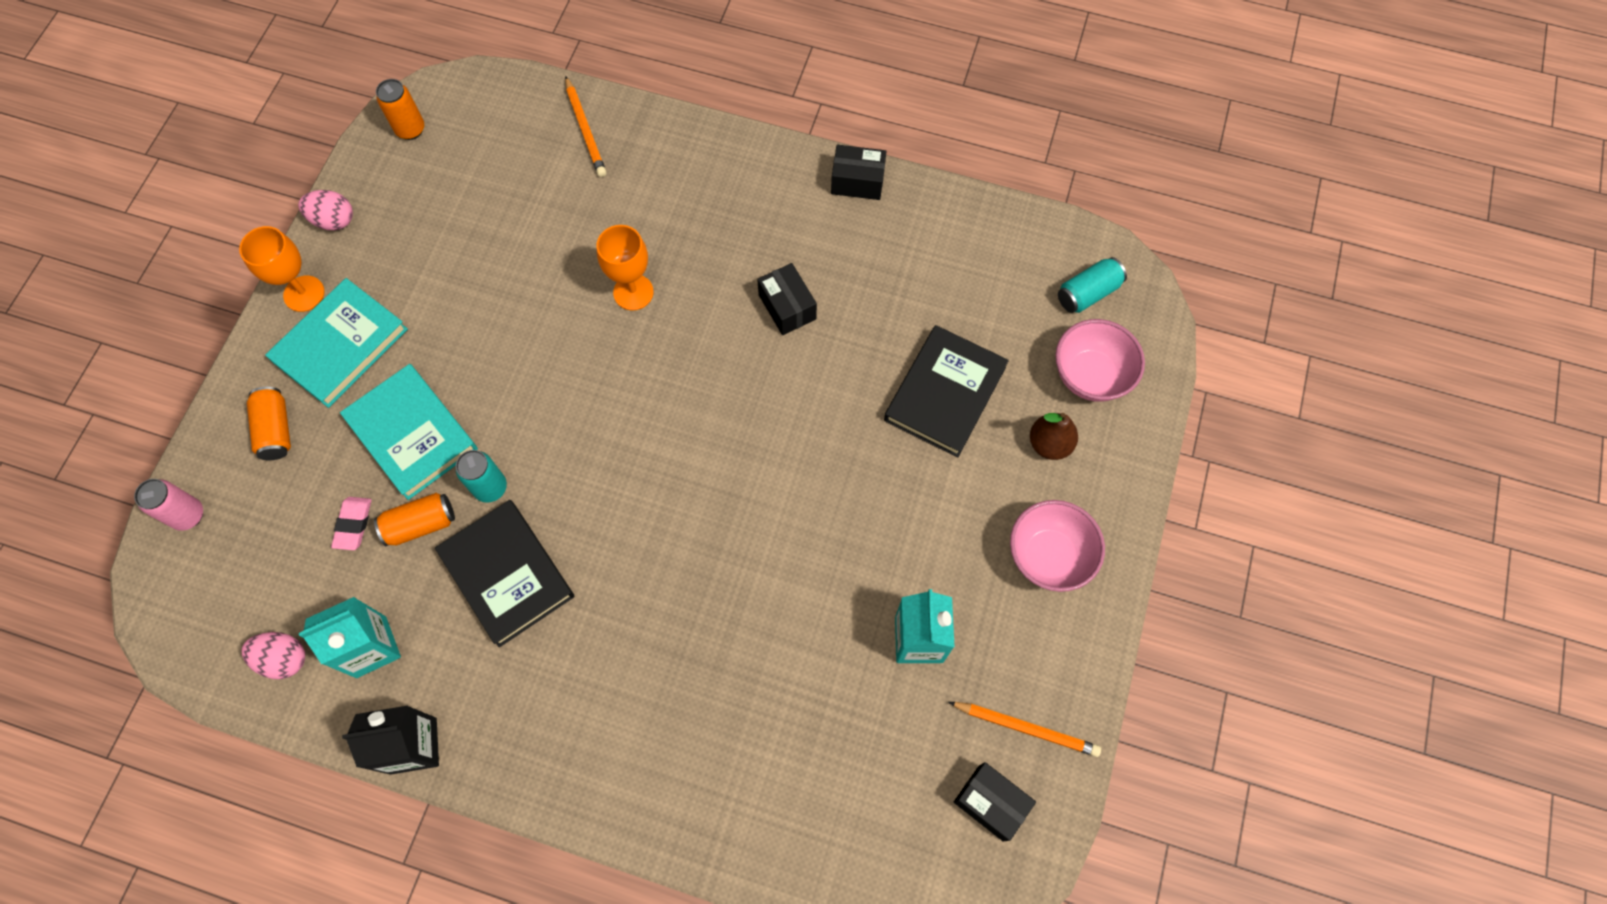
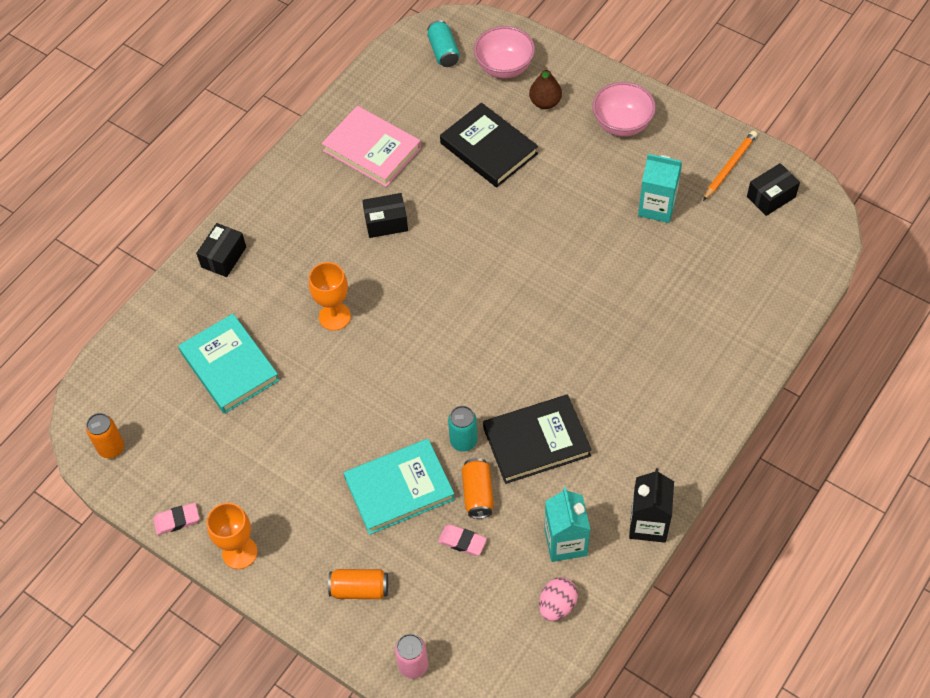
camera: 70 degrees left, 10 degrees down
turquoise book [265,278,408,408] -> turquoise book moved to [178,314,280,414]
pink egg [298,190,353,230] -> pink eraser [153,503,199,535]
orange pencil [565,76,606,177] -> none
black box [831,145,887,200] -> black box moved to [196,223,246,277]
none -> pink book [322,106,421,187]

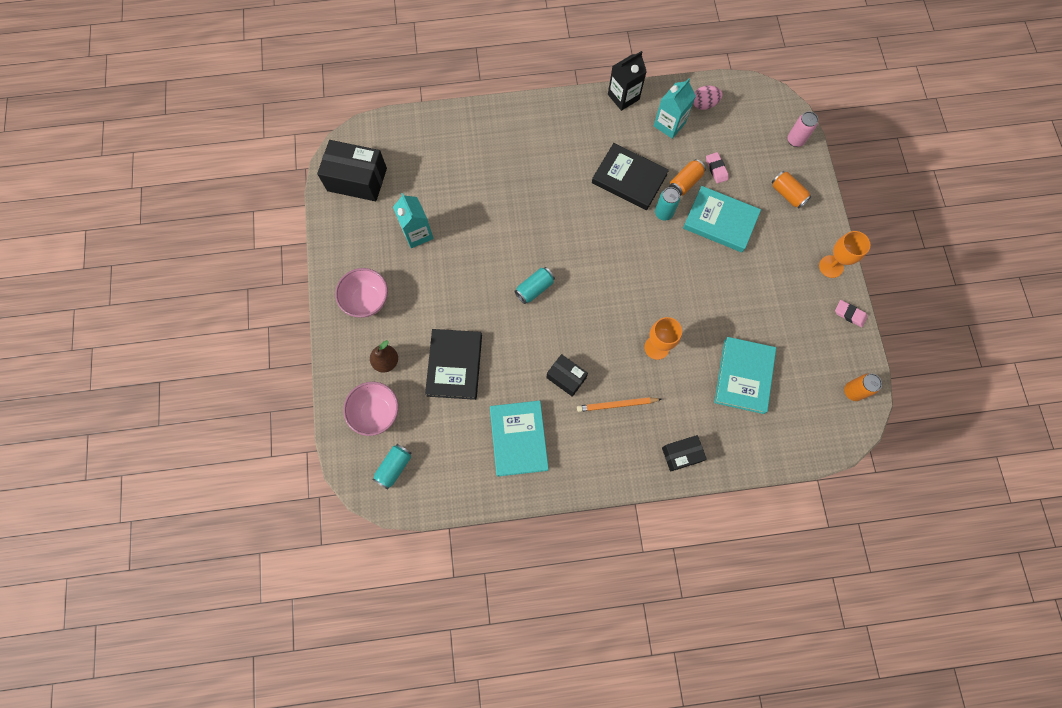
camera: 135 degrees left, 15 degrees up
pink book [322,106,421,187] -> turquoise book [490,400,549,477]
orange pencil [703,131,757,201] -> orange pencil moved to [577,397,661,412]
black box [747,163,800,216] -> black box [317,140,387,201], size x1.73
none -> turquoise can [514,267,555,304]

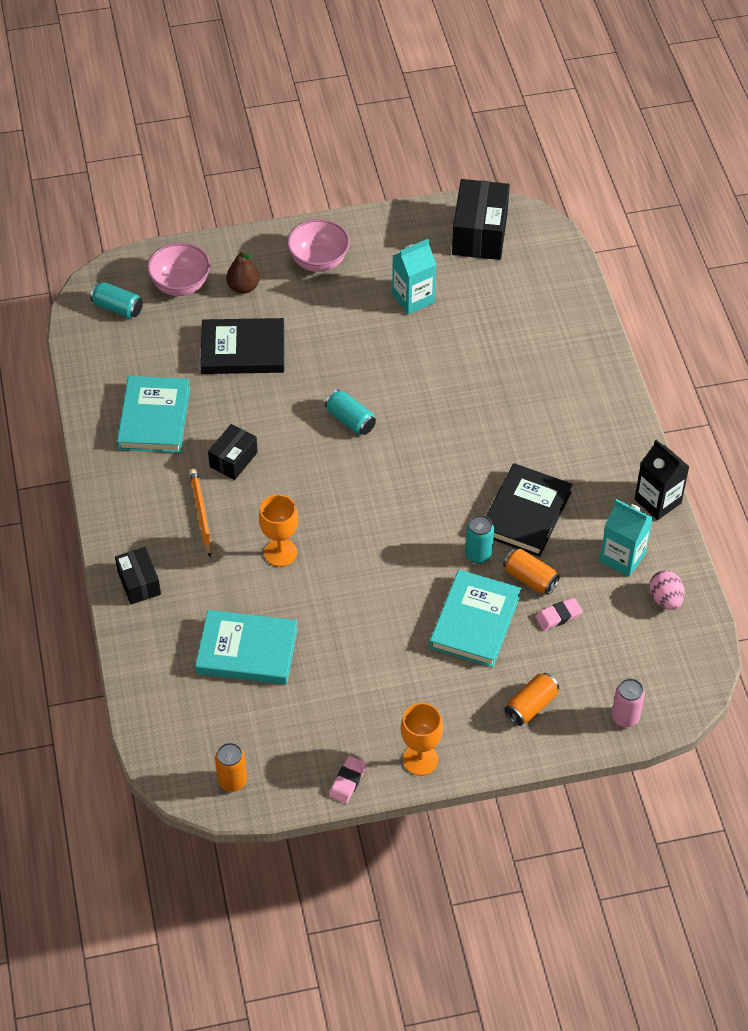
camera: 85 degrees right, 20 degrees down
turquoise book [490,400,549,477] -> turquoise book turned 75 degrees counterclockwise [117,376,190,453]

